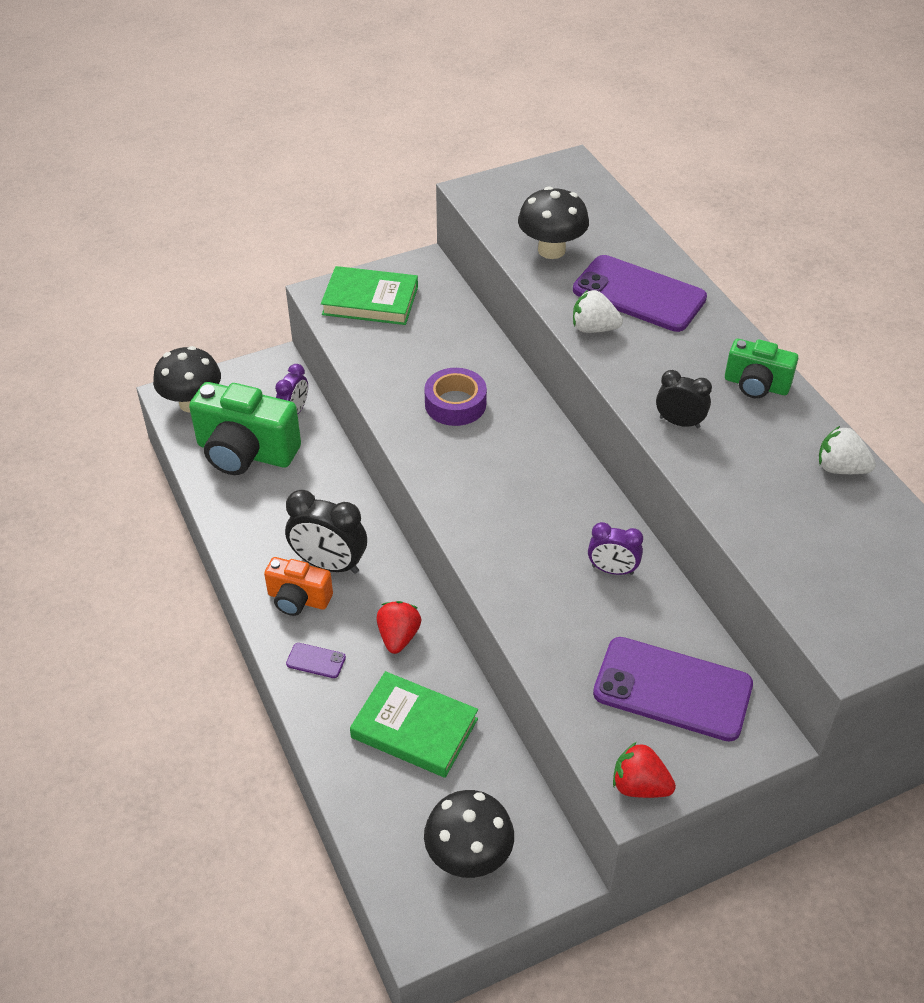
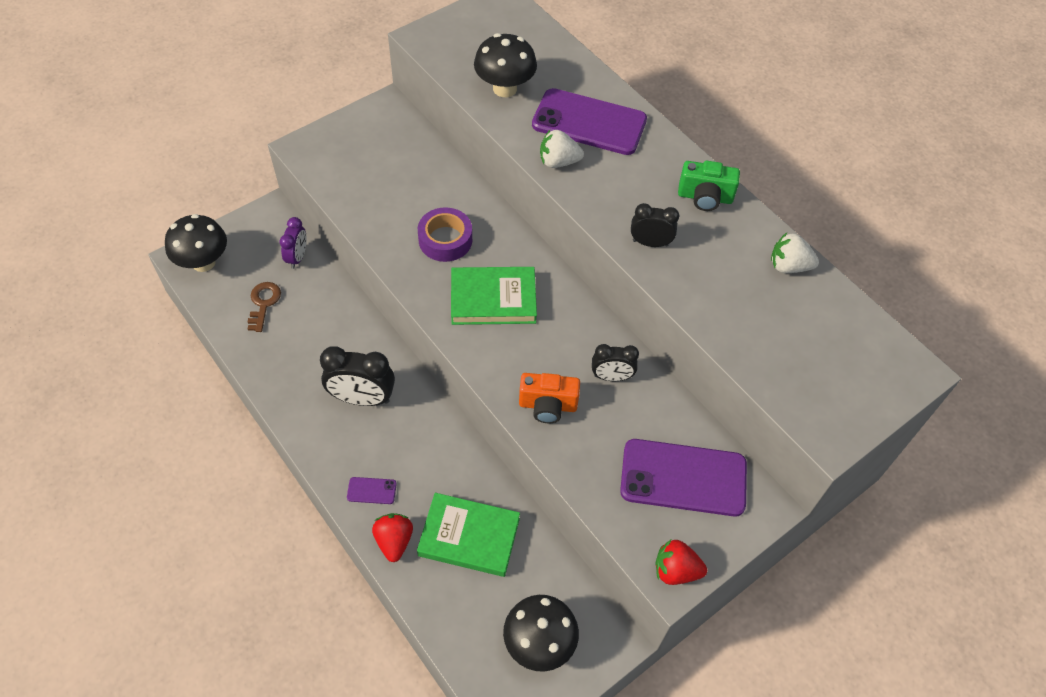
camera: 15 degrees left, 10 degrees up
green camera [189,382,301,475] -> brown key [248,282,281,332]
orange camera [264,557,333,616] -> orange camera moved to [519,373,580,423]
green book [321,266,418,325] -> green book moved to [451,267,537,325]
red strawberry [376,601,421,654] -> red strawberry moved to [372,513,413,562]
purple clock [588,522,643,575] -> black clock [592,344,639,381]

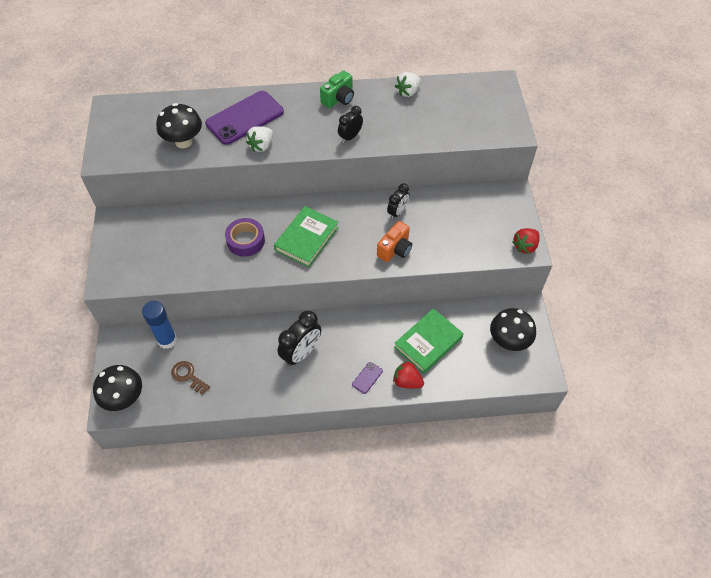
camera: 55 degrees left, 0 degrees up
purple clock [280,217,307,269] -> blue glue stick [142,301,177,349]
purple phone [620,439,747,516] -> none

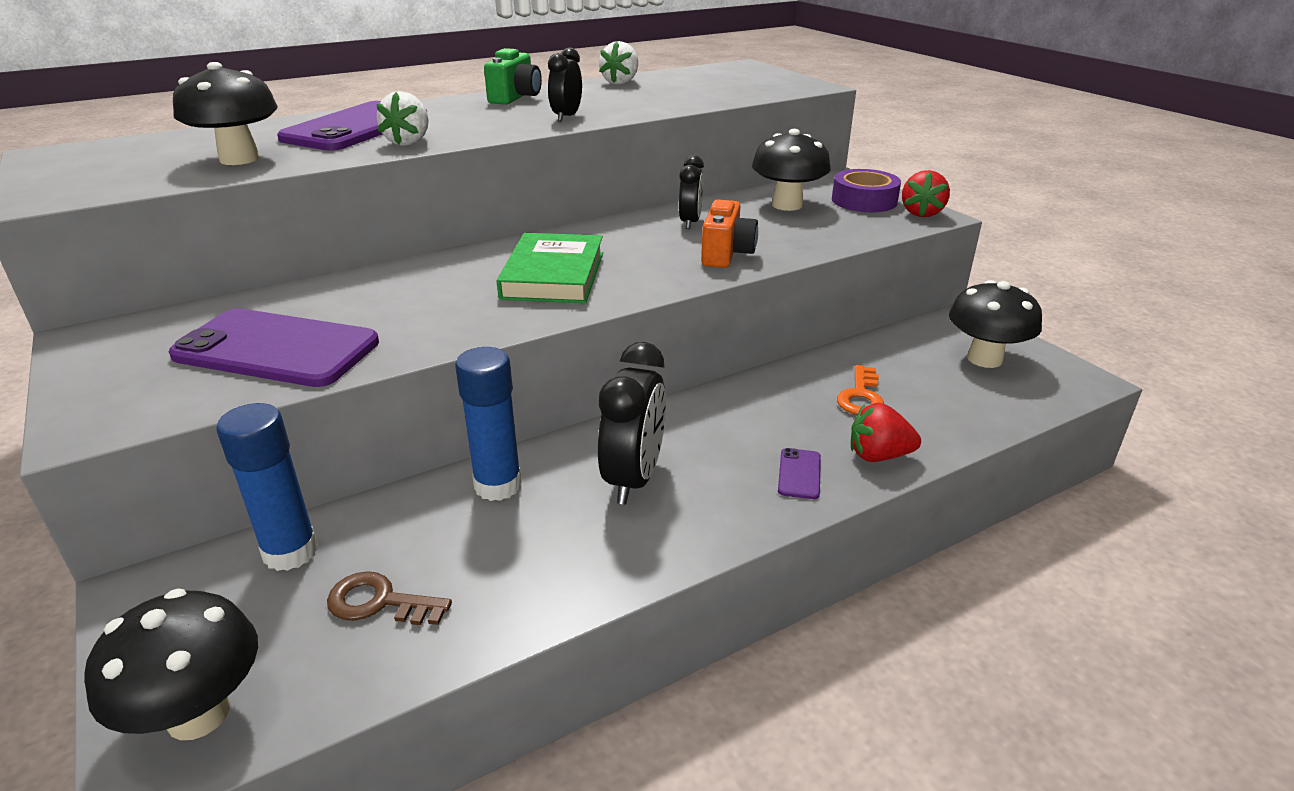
camera: 25 degrees left, 25 degrees down
purple tape [225,218,265,257] -> purple tape moved to [832,169,901,212]
green book [394,308,464,374] -> orange key [837,365,884,415]
none -> purple phone [169,308,379,387]
none -> blue glue stick [455,347,522,501]
none -> black mushroom [752,129,831,211]

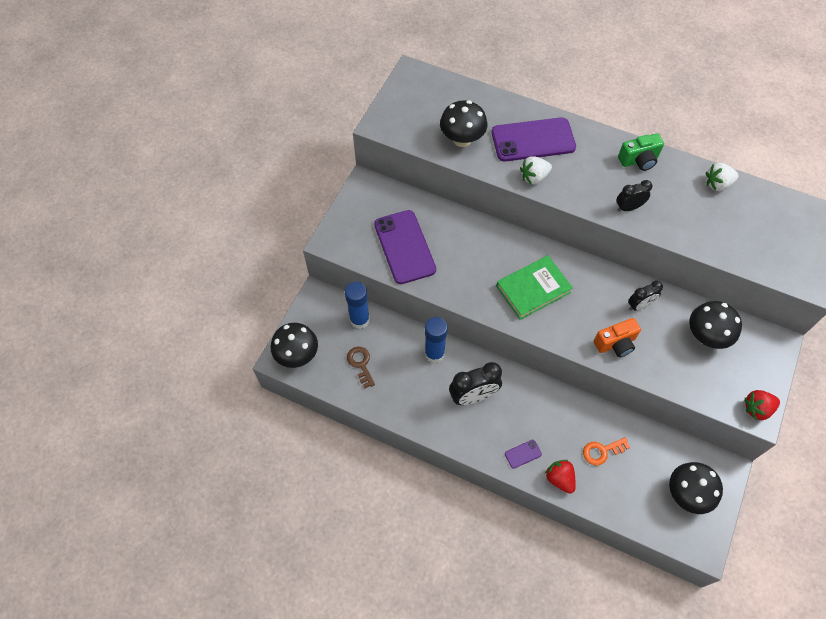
camera: 55 degrees right, 30 degrees up
purple tape [832,169,901,212] -> none

